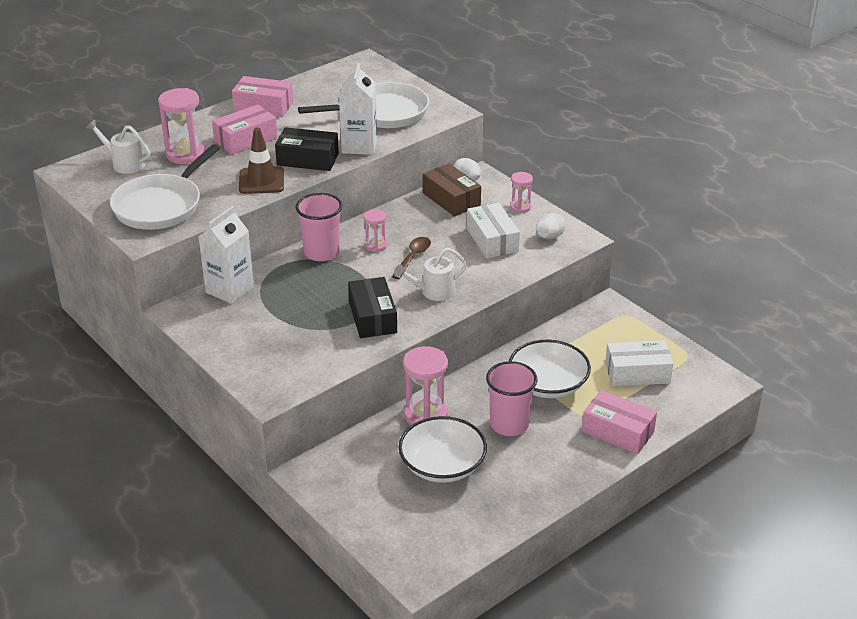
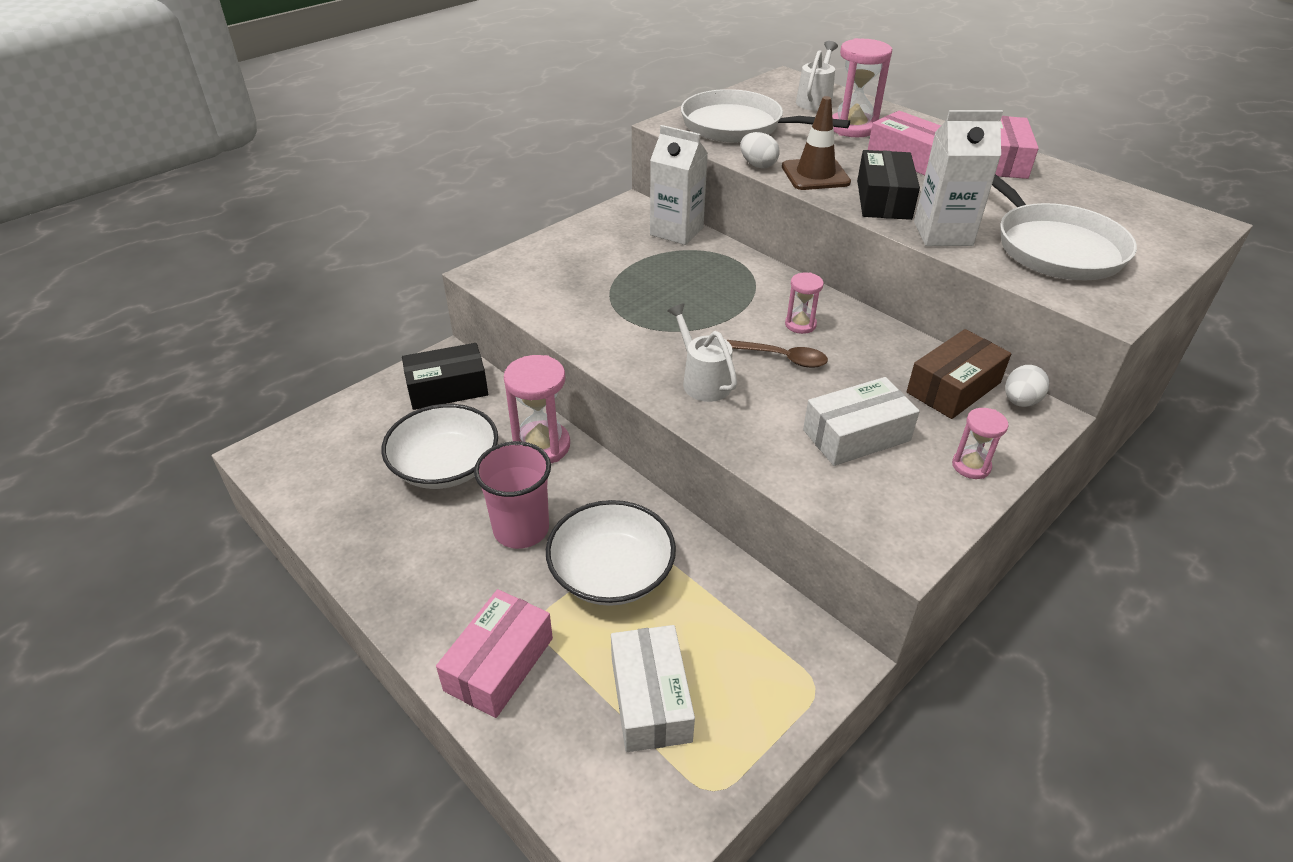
camera: 85 degrees right, 5 degrees up
pink cup [296,193,342,261] -> none
black box [348,277,397,338] -> black box moved to [402,343,488,410]
white egg [536,213,565,239] -> white egg moved to [740,132,780,168]

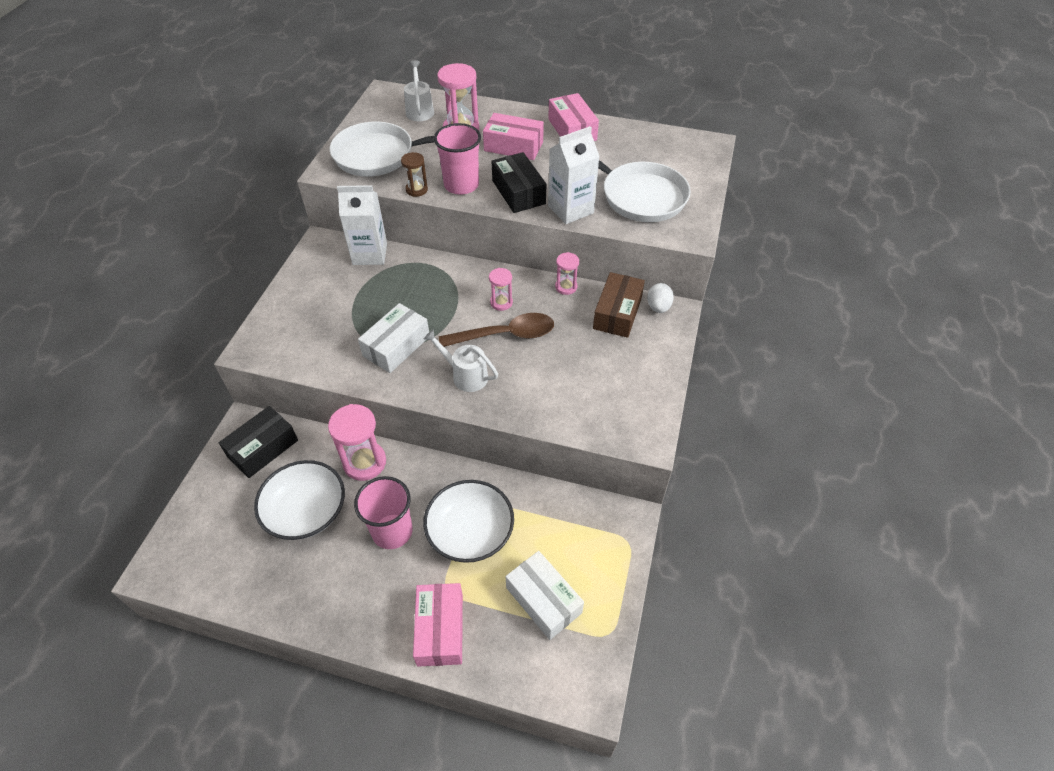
camera: 30 degrees left, 10 degrees up
brown spoon [727,340,828,368] -> brown spoon [439,313,554,347], size x1.57
white egg [740,132,780,168] -> brown hourglass [401,152,428,197]
brown traffic cone [782,96,851,190] -> pink cup [434,123,481,195]
white box [803,377,920,466] -> white box moved to [358,303,429,373]
pink hourglass [952,408,1008,479] -> pink hourglass moved to [555,252,579,295]

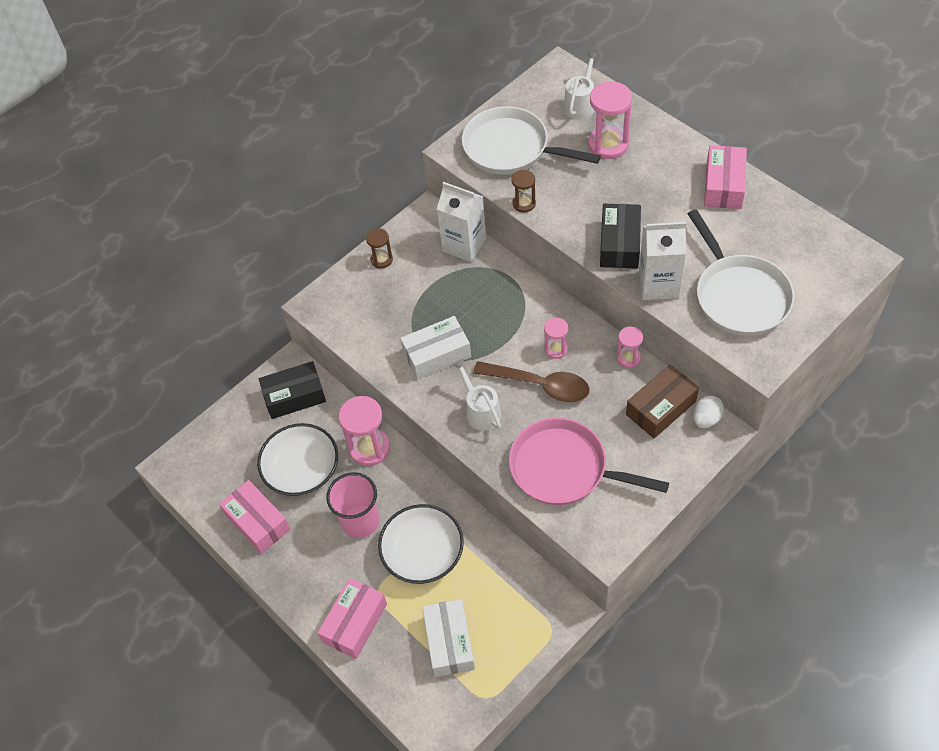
camera: 35 degrees right, 5 degrees up
pink cup [434,123,481,195] -> none
pink box [483,113,544,160] -> pink box moved to [219,480,291,554]
none -> brown hourglass [366,228,393,269]
none -> pink pan [509,418,669,505]

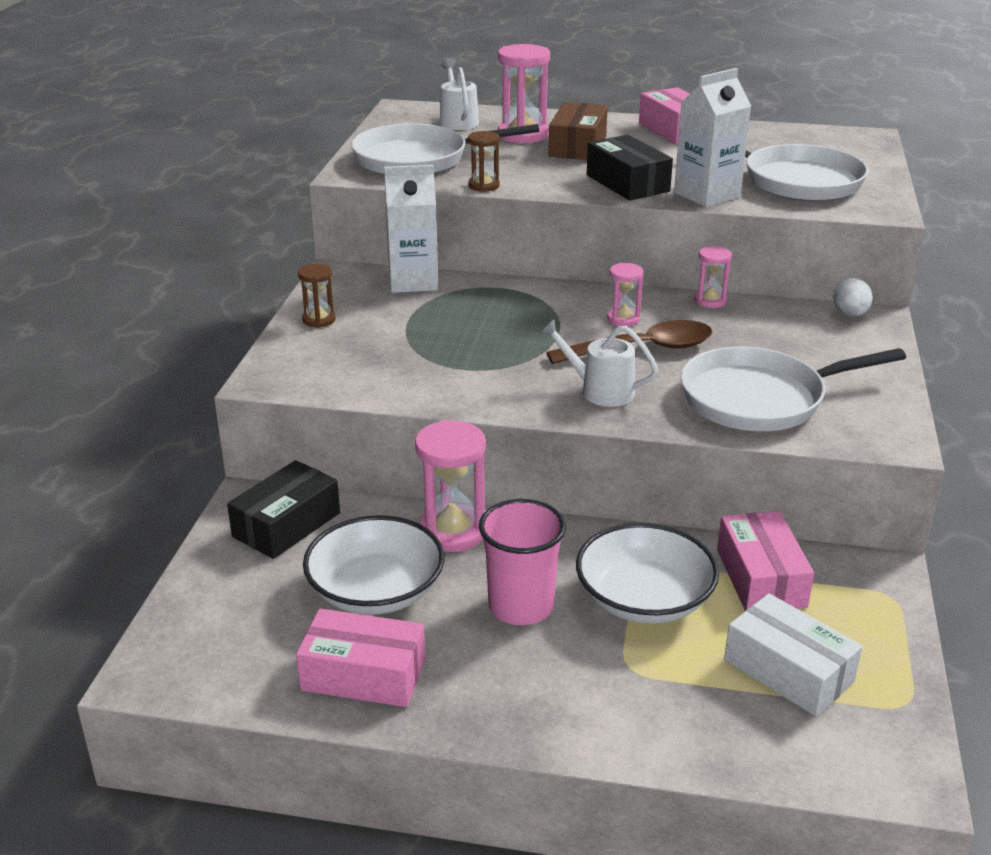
camera: 40 degrees left, 25 degrees down
pink box [318,578,387,659] -> pink box moved to [717,511,814,611]
white box [400,316,471,380] -> none
pink pan [509,418,669,505] -> white pan [681,347,906,431]
brown box [626,364,699,438] -> brown box moved to [548,102,608,160]

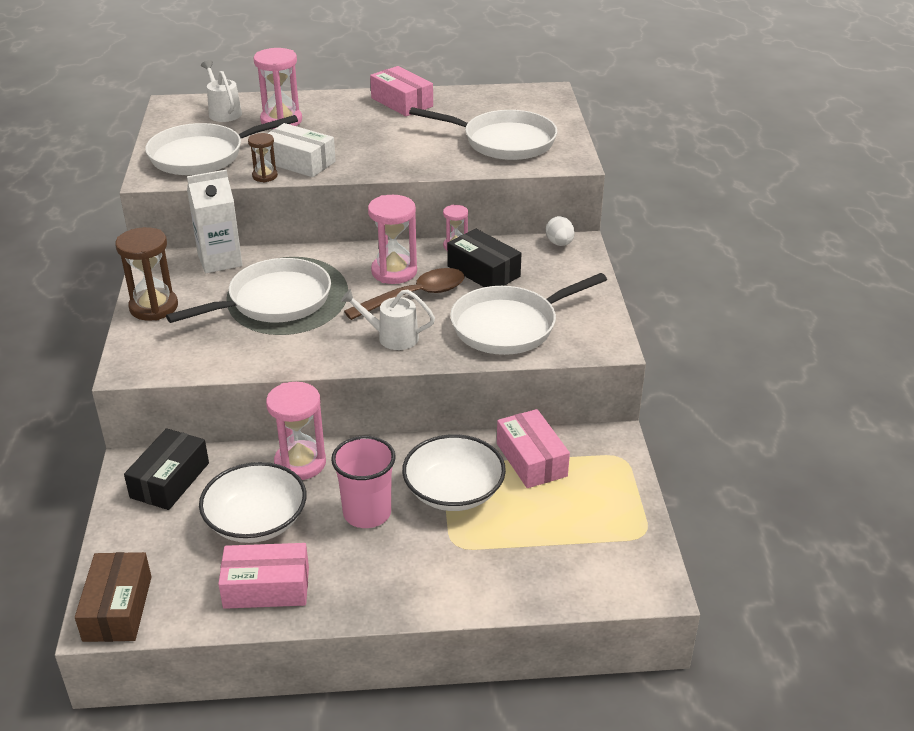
camera: 15 degrees left, 5 degrees up
brown hourglass [298,264,336,328] -> brown hourglass [115,227,178,321], size x1.79
brown box [548,102,608,160] -> brown box moved to [75,552,152,642]
black box [587,135,673,201] -> black box moved to [447,228,521,287]
pink hourglass [607,263,644,326] -> pink hourglass [368,195,417,284], size x1.79
white carton [674,68,751,207] -> none
white box [724,593,862,717] -> white box moved to [265,123,336,177]
none -> white pan [166,258,331,323]

